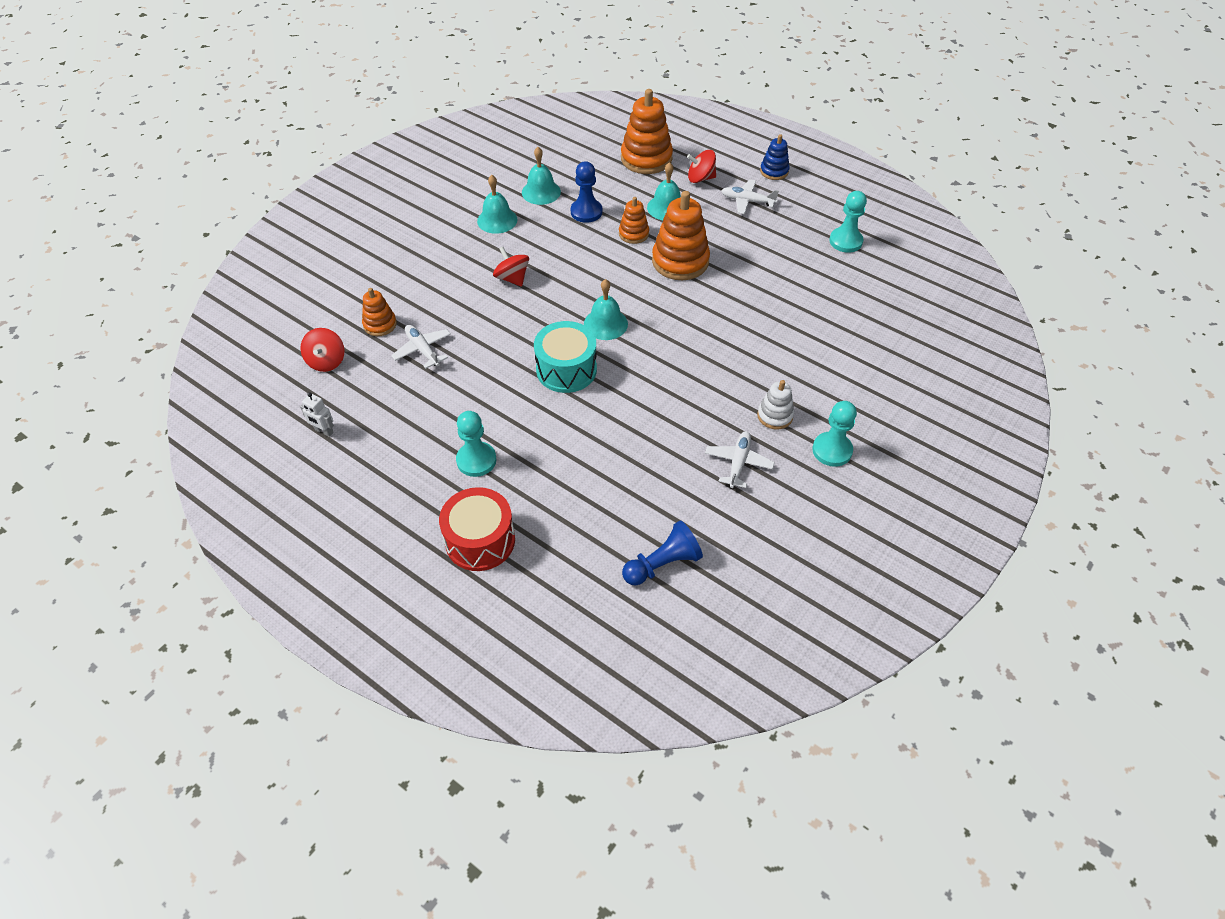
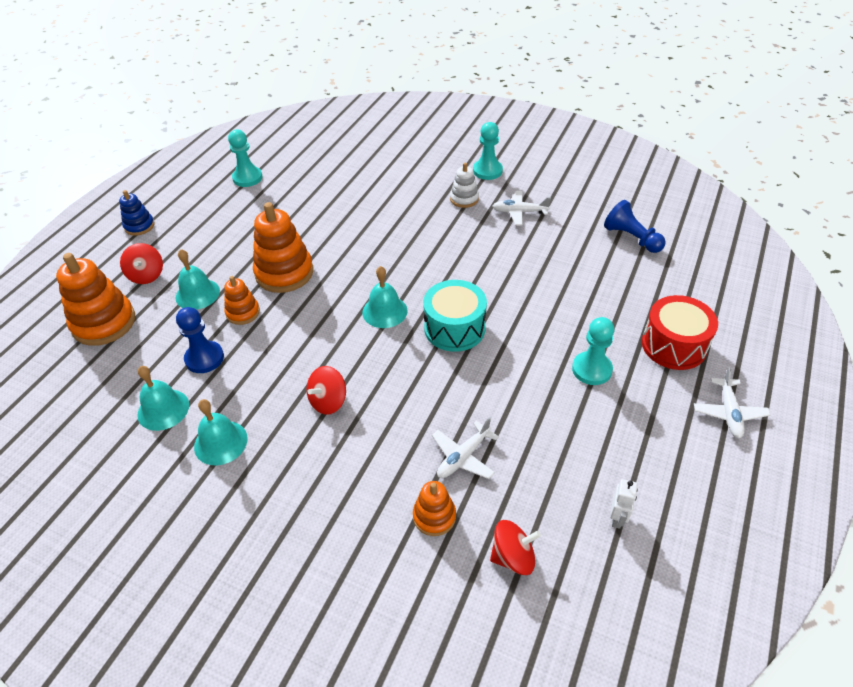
camera: 100 degrees left, 5 degrees down
white plane [722,179,779,214] -> white plane moved to [694,367,770,438]

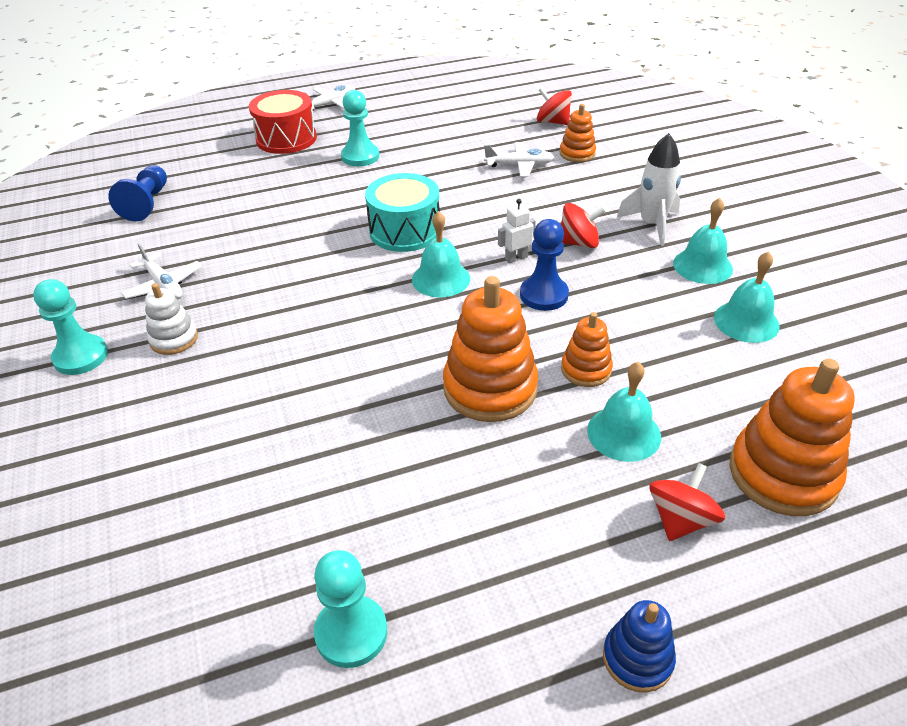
camera: 135 degrees left, 5 degrees down
blue pawn [176,307,224,373] -> blue pawn moved to [520,219,569,311]
white robot [610,479,638,529] -> white robot moved to [498,199,536,263]
none -> white rocket [617,133,681,246]

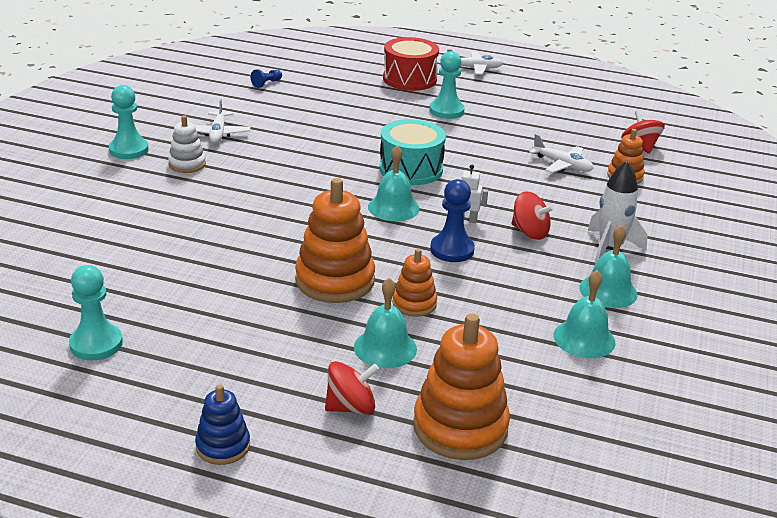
camera: 35 degrees right, 10 degrees down
blue pawn [108,165,167,221] -> blue pawn [251,69,282,88], size x0.54

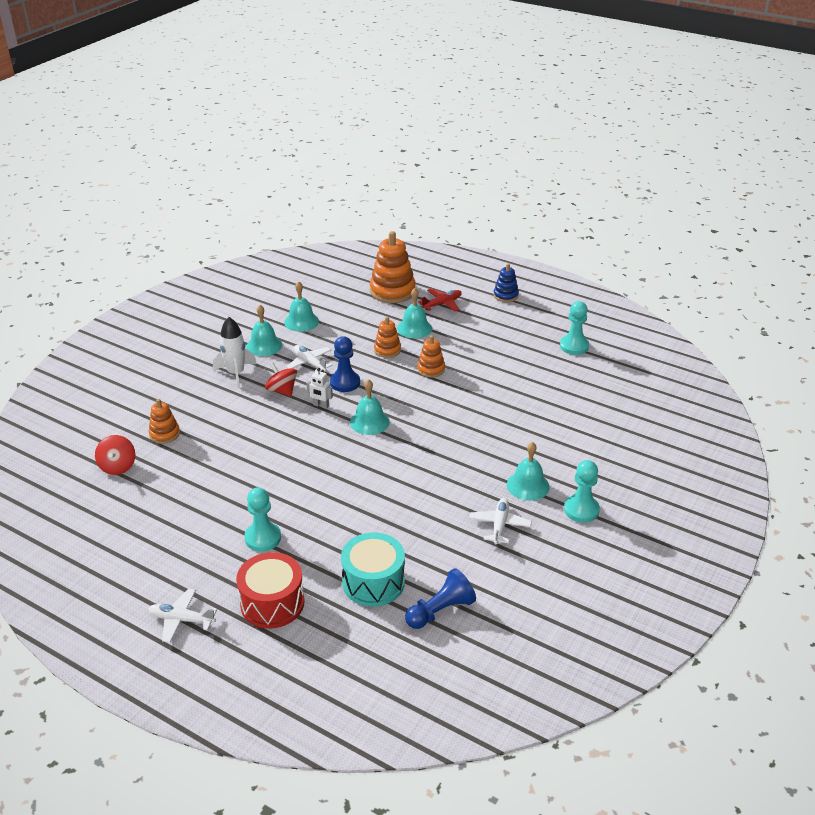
camera: 165 degrees left, 5 degrees up
white stacking toy [168,115,206,173] -> turquoise bell [507,442,550,501]
blue pawn [251,69,282,88] -> blue pawn [405,568,476,629], size x1.85
orange stacking toy [295,178,375,303] -> orange stacking toy [417,335,445,377], size x0.55
red spinning top [325,361,379,415] -> red plane [418,288,462,311]
turquoise drum [379,119,446,185] -> turquoise drum moved to [341,532,405,607]
white plane [529,134,594,173] -> white plane moved to [286,345,333,372]

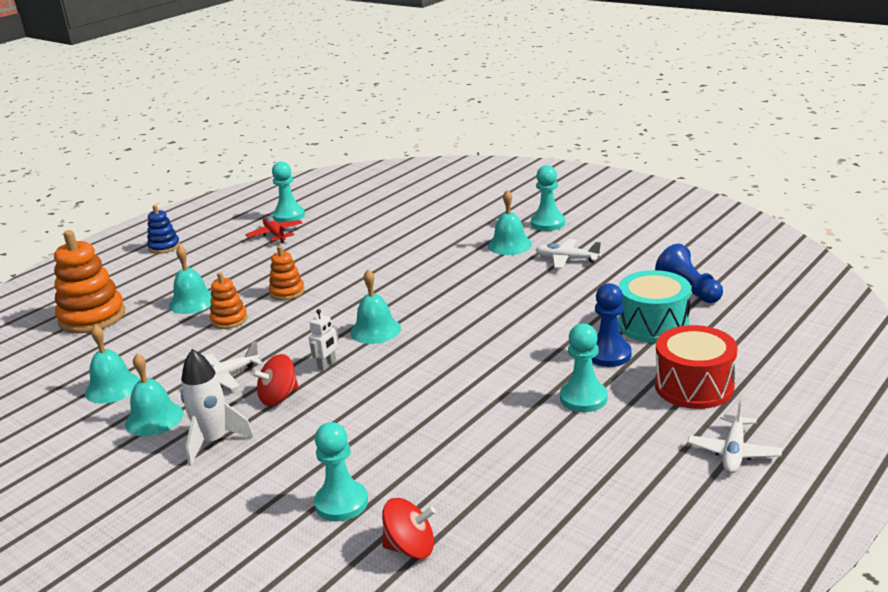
camera: 80 degrees left, 10 degrees down
orange stacking toy [149,399,180,444] -> turquoise pawn [314,422,368,521]
blue pawn [330,336,360,392] -> blue pawn moved to [592,283,632,367]
red plane [418,288,462,311] -> red plane moved to [245,216,302,243]

